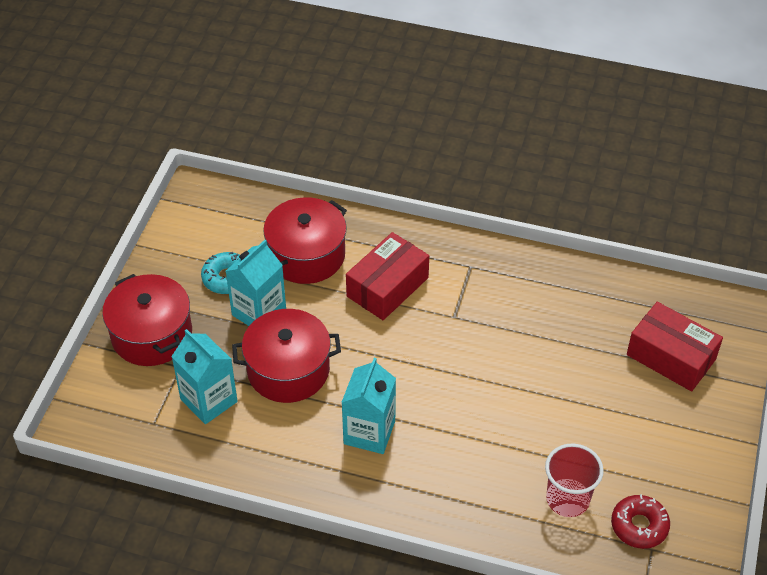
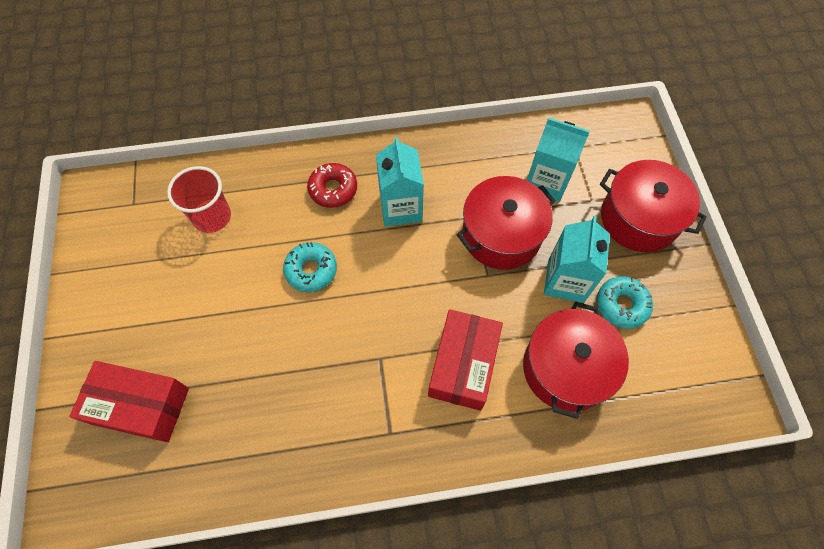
camera: 155 degrees right, 15 degrees up
red donut [611,494,670,549] -> red donut moved to [307,163,357,208]
none -> turquoise donut [283,242,337,292]

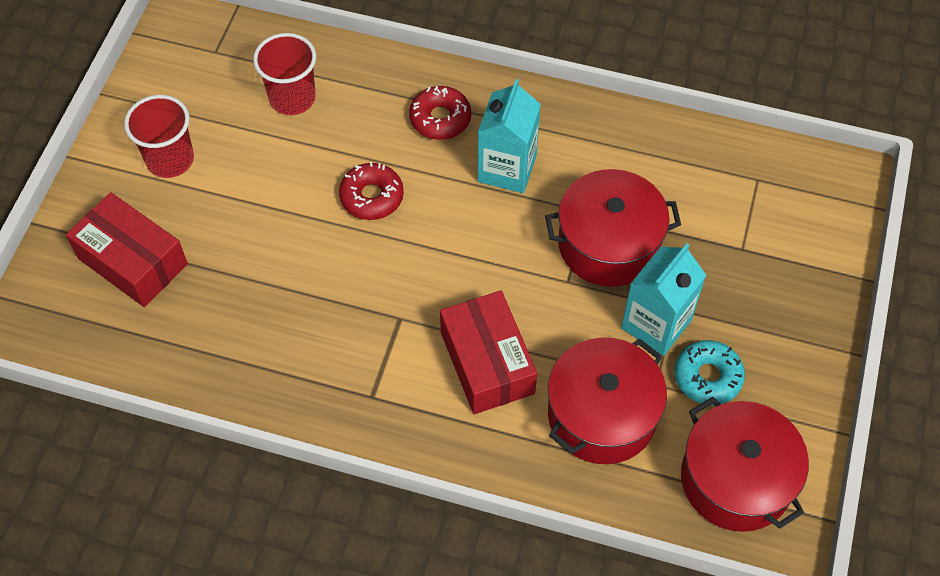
camera: 25 degrees right, 5 degrees down
turquoise donut [283,242,337,292] -> red donut [339,162,404,220]
red box [428,309,503,411] -> red box turned 60 degrees counterclockwise [440,291,537,414]
turquoise carton [527,117,590,202] -> none
red pot [600,160,707,252] -> red pot moved to [681,397,809,532]
none -> red cup [124,95,194,178]

